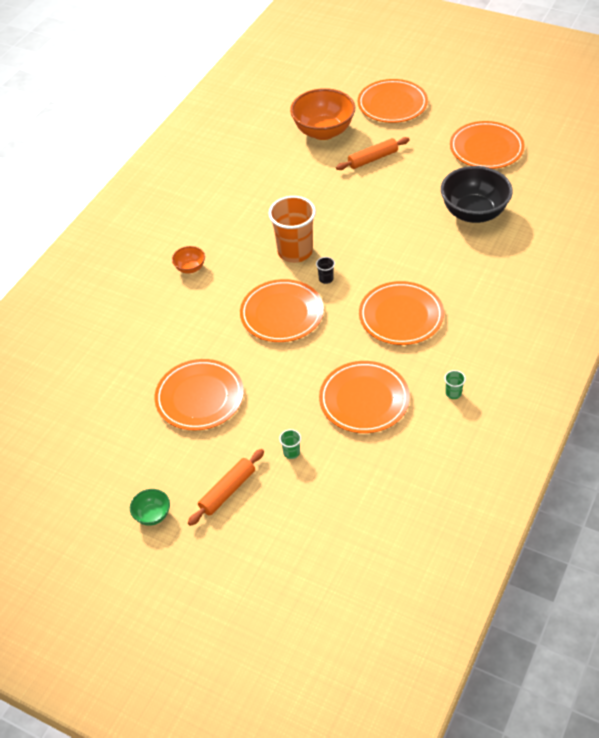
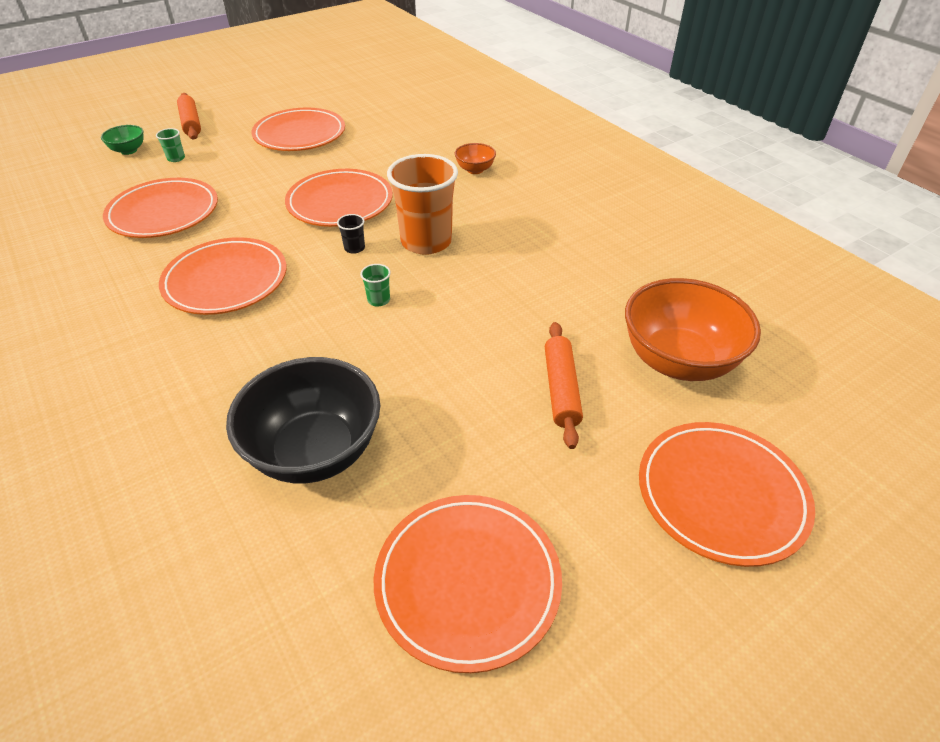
camera: 115 degrees right, 5 degrees down
green bowl [130,489,170,526] -> green bowl moved to [101,125,143,155]
green cup [444,370,466,399] -> green cup moved to [360,264,391,306]

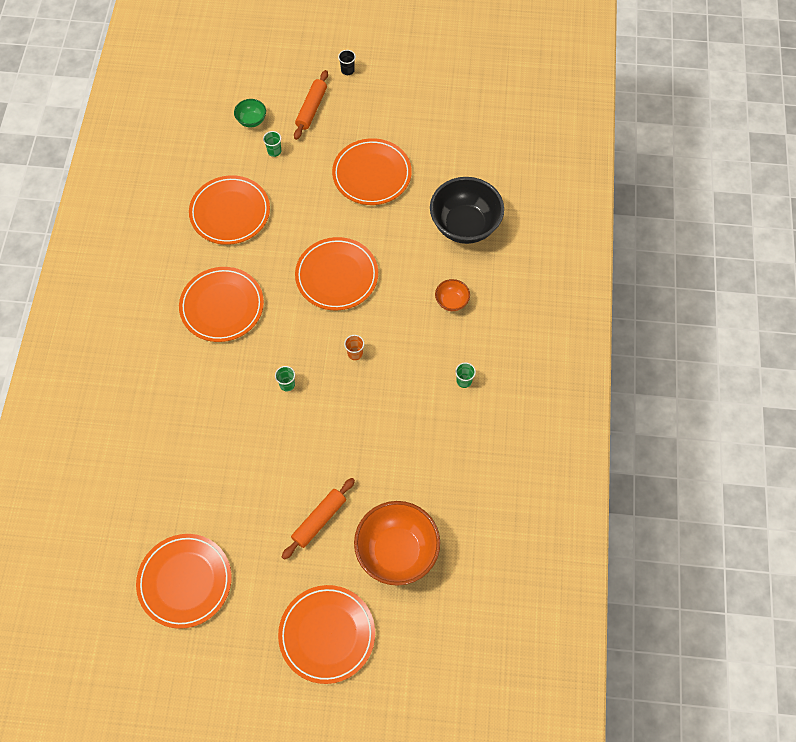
camera: 40 degrees right, 20 degrees up
black bowl [226,357,380,483] -> black bowl moved to [430,177,504,244]
black cup [337,214,365,254] -> black cup moved to [338,50,356,75]
orange cup [387,154,458,255] -> orange cup [344,335,364,360], size x0.40
none -> green cup [455,362,476,388]

